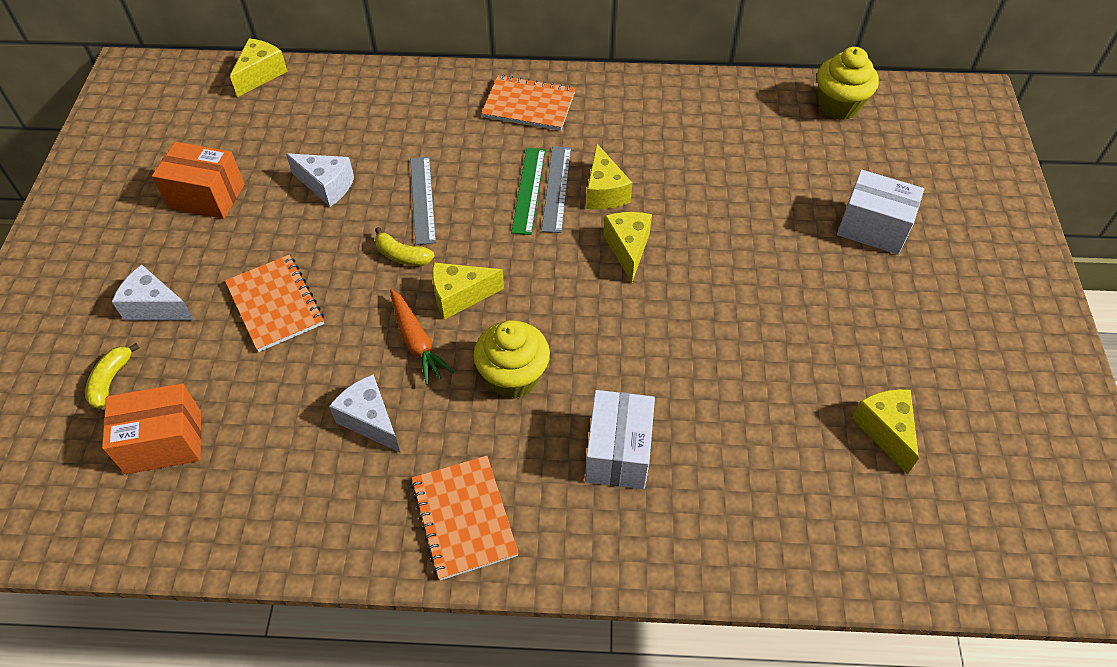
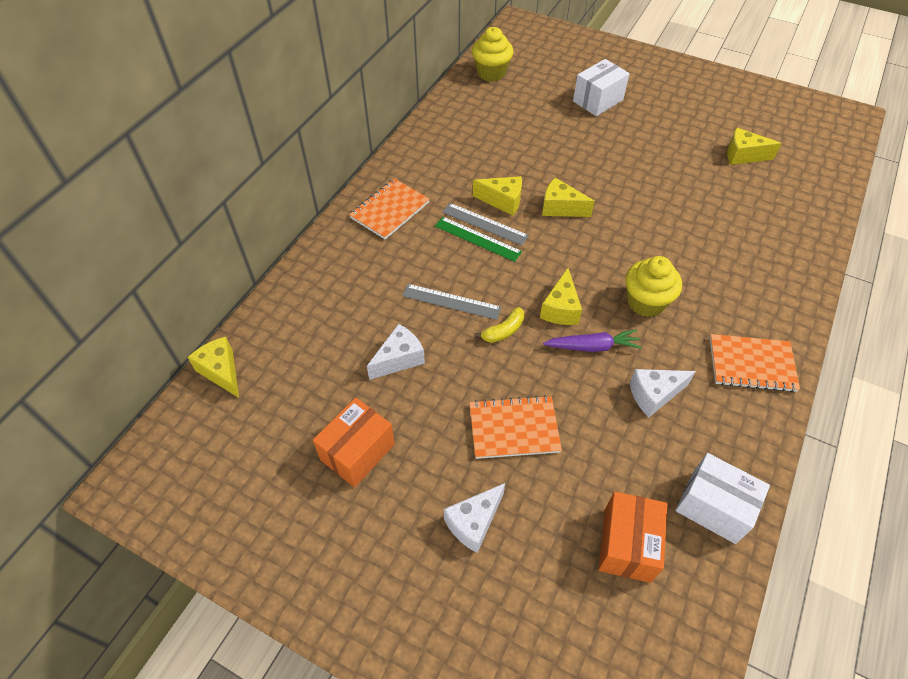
camera: 65 degrees left, 0 degrees up
yellow banana [85,343,140,409] -> none
orange carrot [390,289,454,385] -> purple carrot [543,329,642,352]
white box [585,390,655,489] -> white box moved to [675,453,770,544]

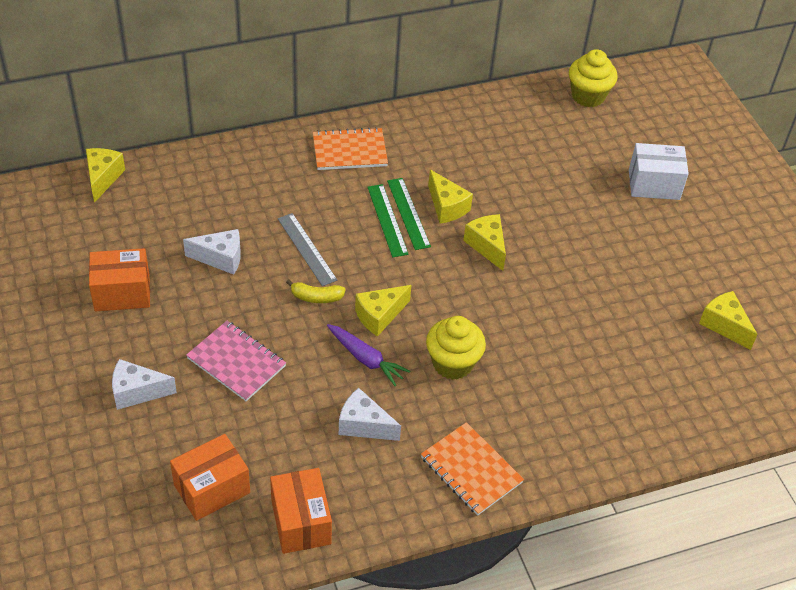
camera: 40 degrees right, 5 degrees down
grey ruler [442,203,529,245] -> green ruler [387,178,431,250]
orange notebook [470,395,562,459] -> pink notebook [186,321,286,401]
white box [675,453,770,544] -> orange box [270,468,332,554]

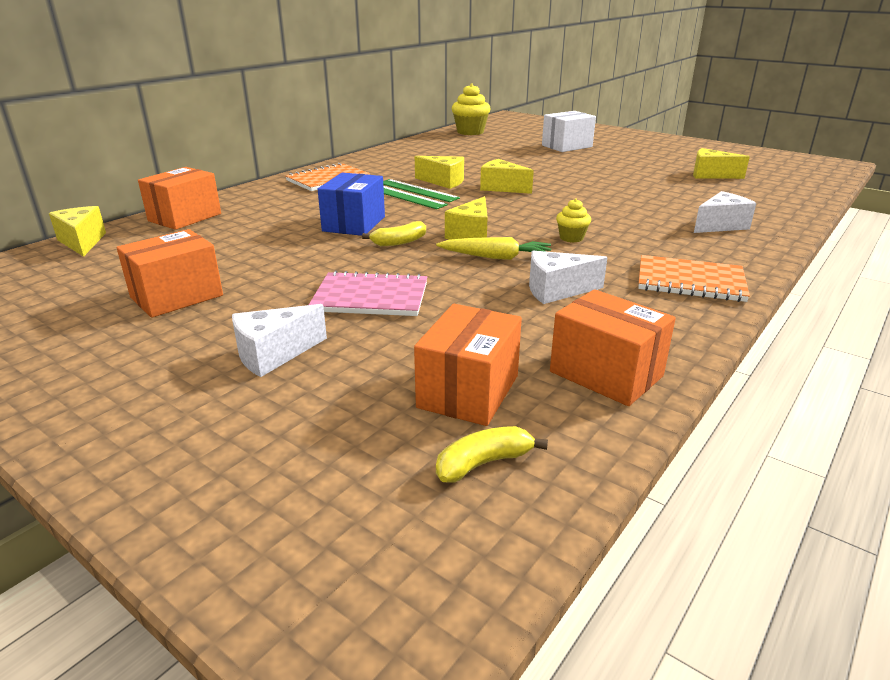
camera: 30 degrees left, 20 degrees down
white cheese [183,229,241,275] -> white cheese moved to [694,191,756,233]
grey ruler [278,213,337,286] -> blue box [318,173,385,236]
purple carrot [327,324,410,386] -> yellow carrot [436,237,551,260]
yellow cupcake [426,316,486,380] -> yellow cupcake [556,199,591,243], size x0.54
none -> orange box [138,167,221,230]
none -> yellow banana [436,426,548,483]

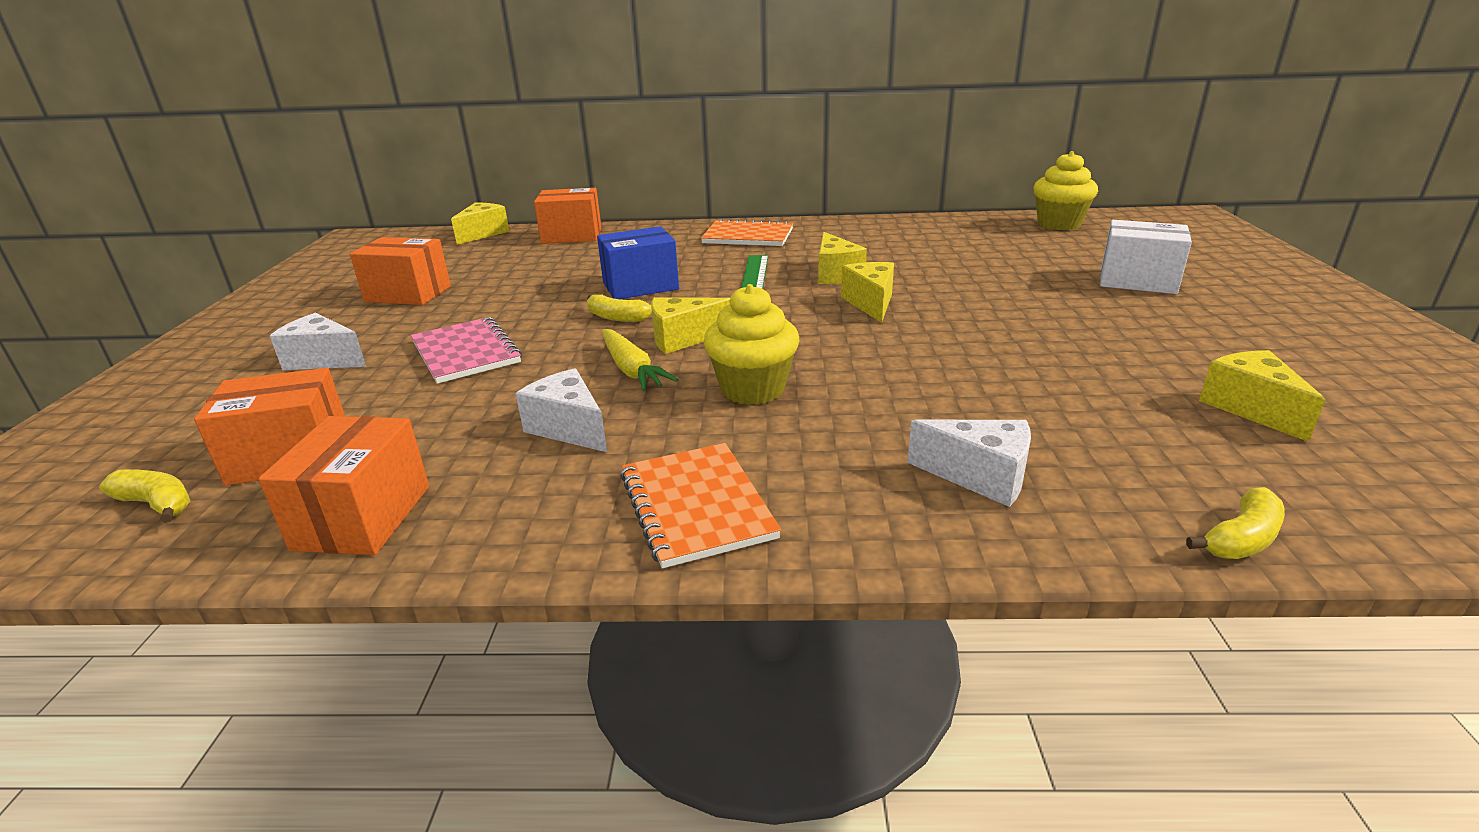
camera: 55 degrees right, 0 degrees up
green ruler [383,179,460,202] -> none
yellow cupcake [556,199,591,243] -> yellow cupcake [703,284,799,405], size x1.84
none -> yellow banana [1186,487,1285,559]

